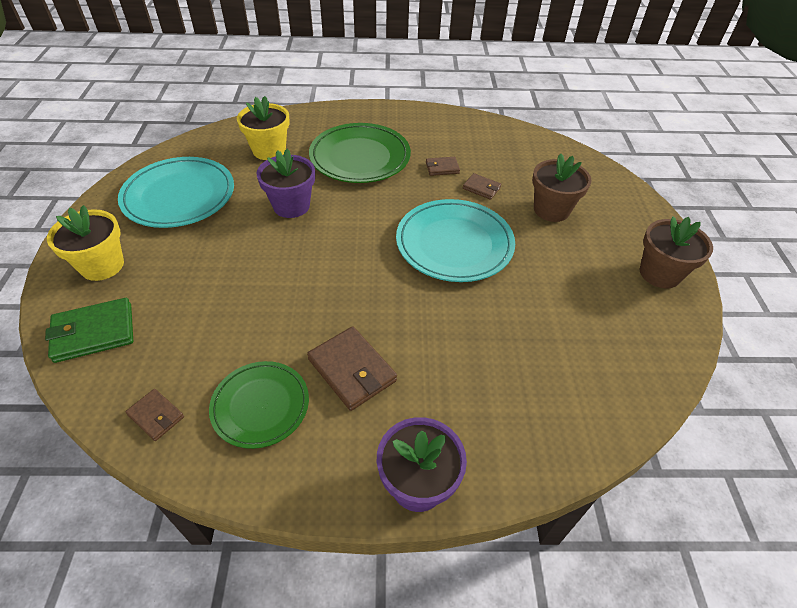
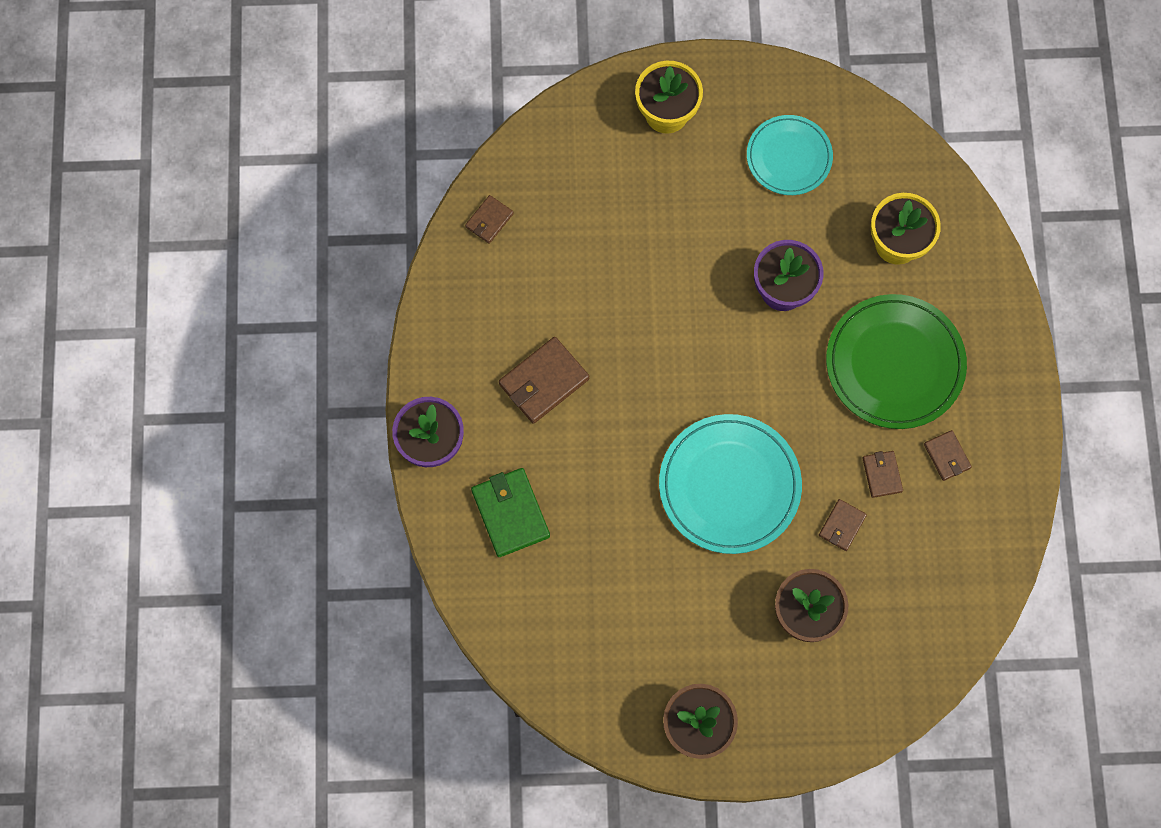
camera: 90 degrees right, 25 degrees up
green wallet [45,298,133,363] -> green wallet moved to [471,468,550,557]
turquoise plate [118,157,234,228] -> turquoise plate [747,115,833,195], size x0.64
green plate [209,361,309,449] -> none
none -> brown wallet [924,430,972,481]

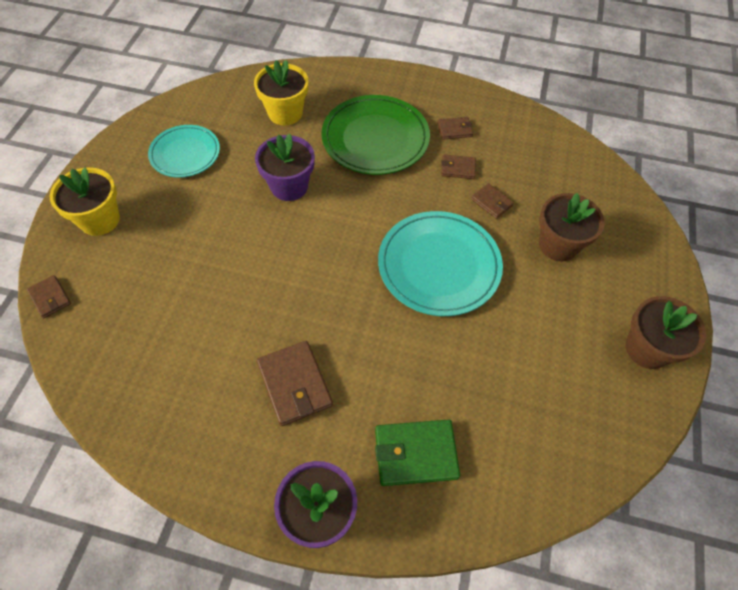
camera: 75 degrees left, 15 degrees down
brown wallet [465,195,514,244] -> brown wallet moved to [27,275,71,318]

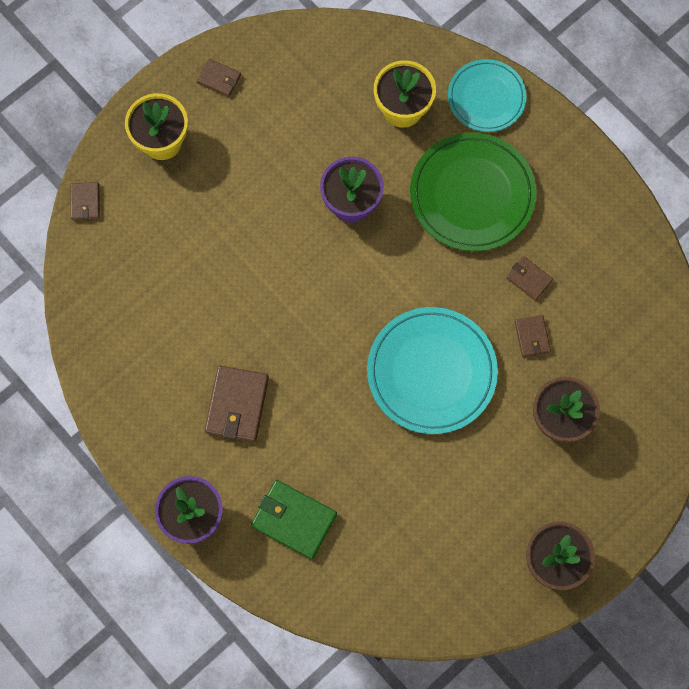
camera: 35 degrees right, 15 degrees up
turquoise plate [148,125,220,178] -> turquoise plate moved to [448,59,527,132]
brown wallet [437,117,473,140] -> brown wallet moved to [197,59,241,97]

